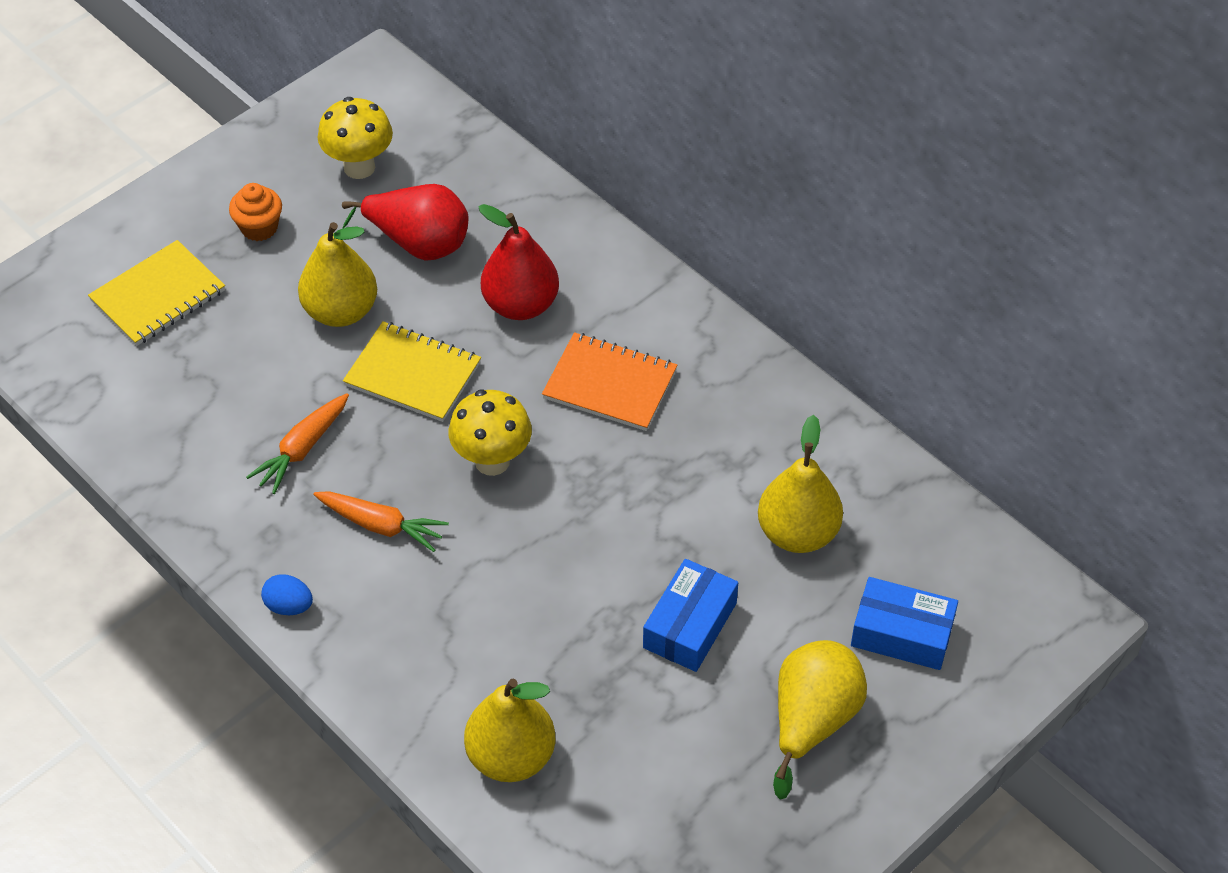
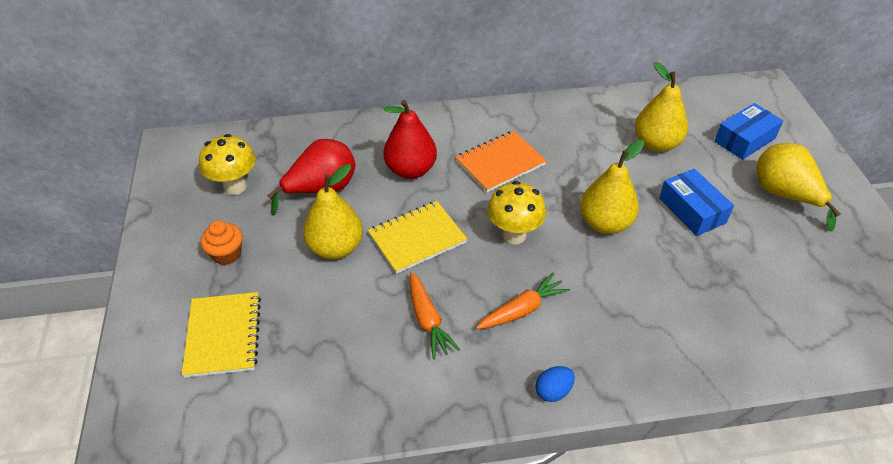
camera: 55 degrees left, 5 degrees down
yellow pear [464,679,555,782] -> yellow pear moved to [580,140,644,234]

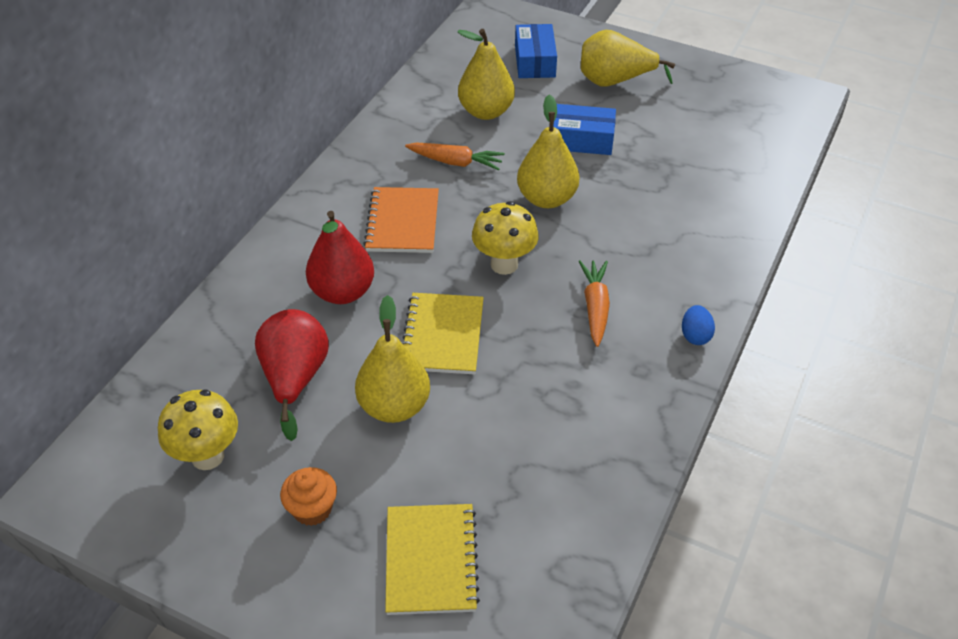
camera: 55 degrees left, 0 degrees up
yellow notebook [182,292,261,378] -> yellow notebook turned 60 degrees clockwise [385,504,480,615]
orange carrot [410,272,460,359] -> orange carrot moved to [405,142,505,170]

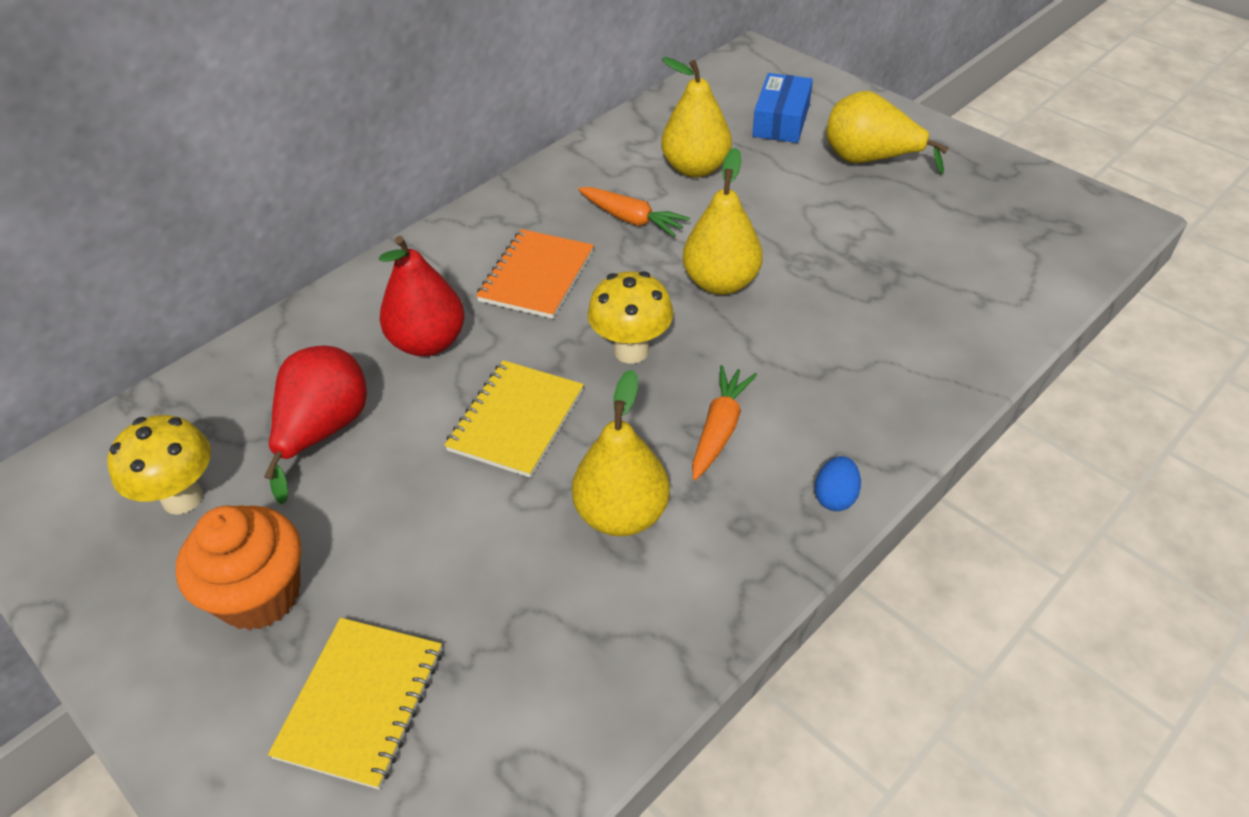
camera: 20 degrees right, 0 degrees up
orange cupcake [280,467,337,526] -> orange cupcake [176,505,301,630], size x1.66
yellow pear [355,295,430,423] -> yellow pear moved to [572,370,670,536]
blue box [554,104,616,155] -> none

